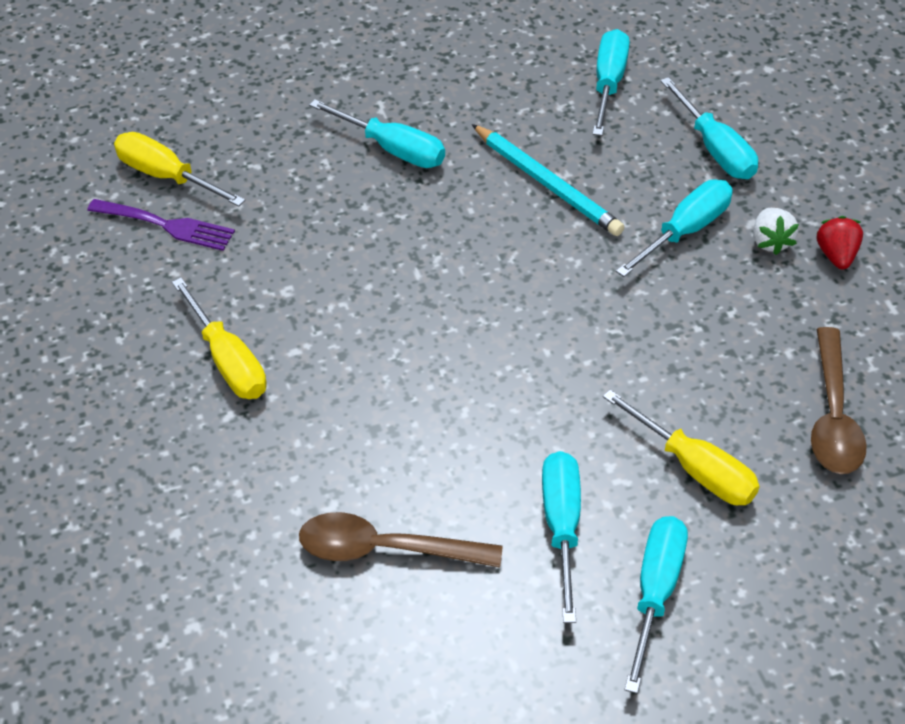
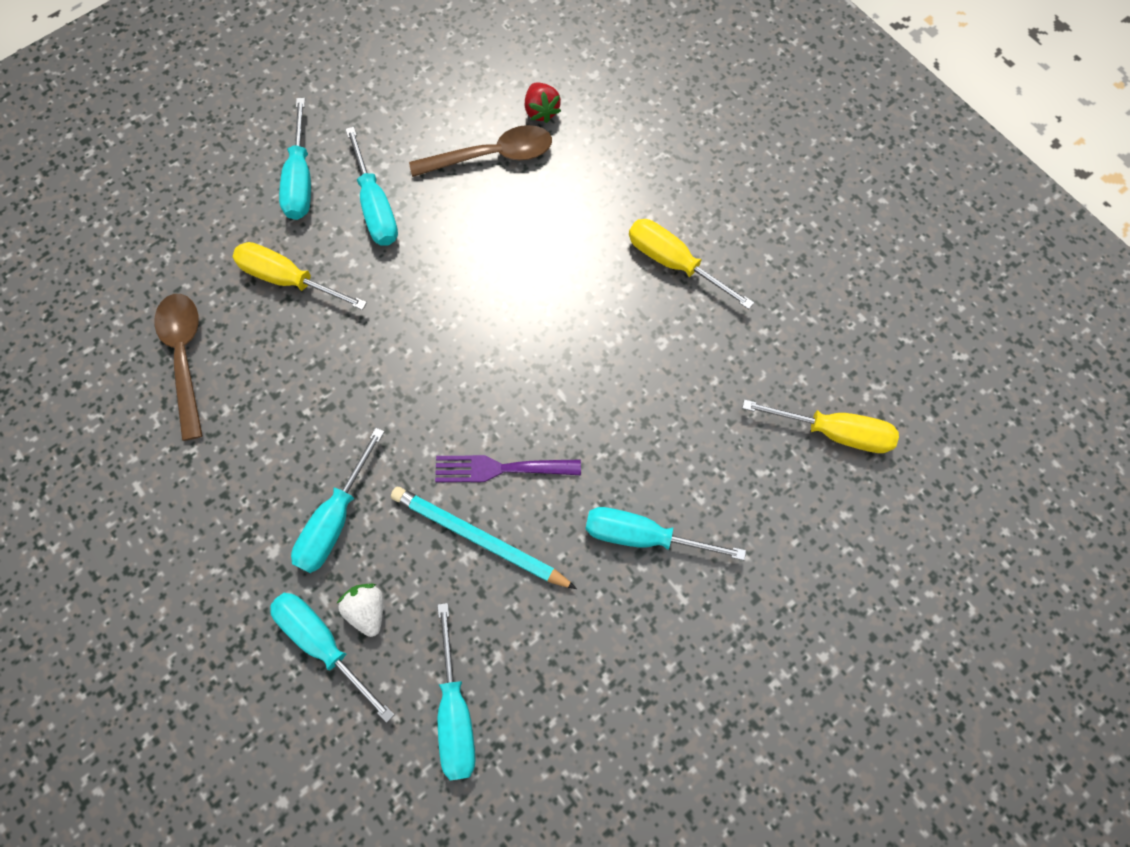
camera: 160 degrees right, 20 degrees up
purple fork [87,199,235,251] -> purple fork moved to [435,455,581,482]
white strawberry [753,208,799,255] -> white strawberry moved to [337,584,383,637]
red strawberry [817,216,863,269] -> red strawberry moved to [525,82,561,123]

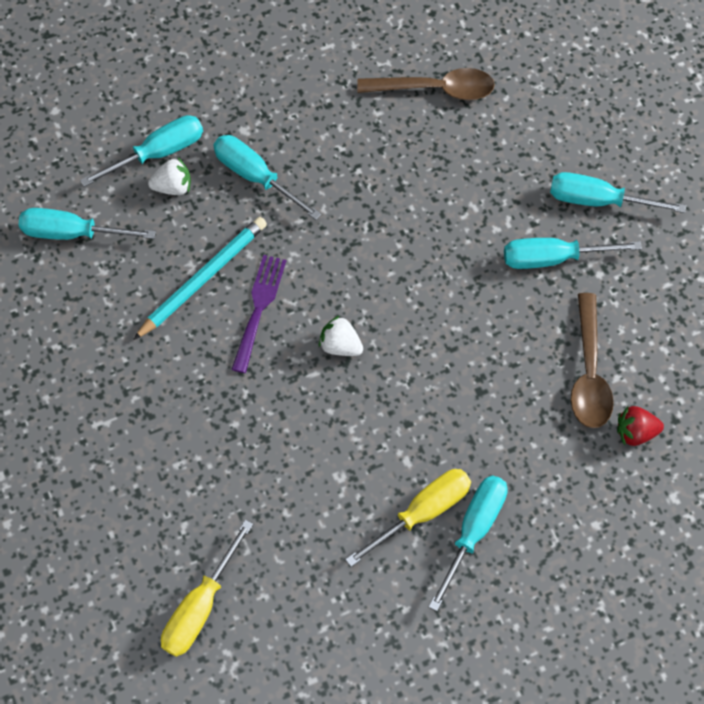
camera: 105 degrees right, 5 degrees down
yellow screwdriver [233,242,367,310] -> none
turquoise screwdriver [585,507,746,560] -> turquoise screwdriver moved to [429,475,508,611]
none -> white strawberry [319,315,363,356]

